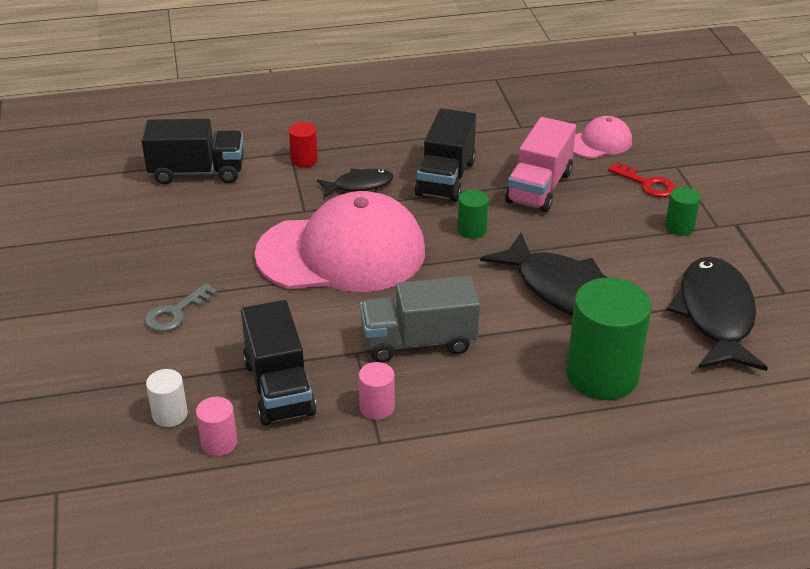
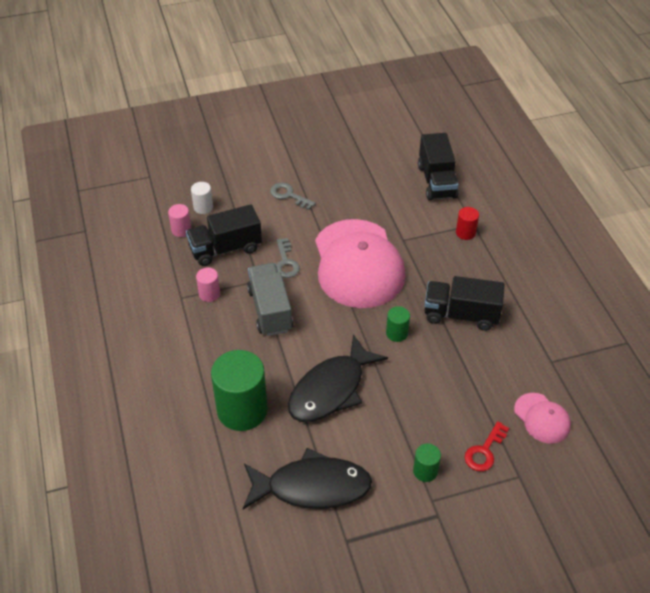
camera: 85 degrees right, 10 degrees up
black fish [317,169,393,198] -> none
pink truck [505,117,576,212] -> none
none -> grey key [276,238,300,278]

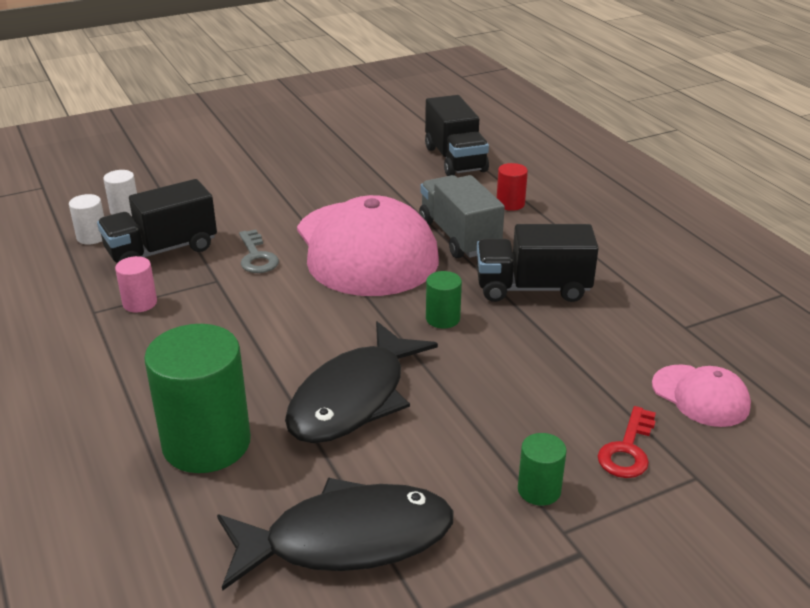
camera: 10 degrees left, 15 degrees down
pink cylinder [168,204,191,237] -> white cylinder [69,194,104,245]
grey truck [247,263,293,336] -> grey truck moved to [419,175,505,258]
grey key [270,183,316,210] -> none

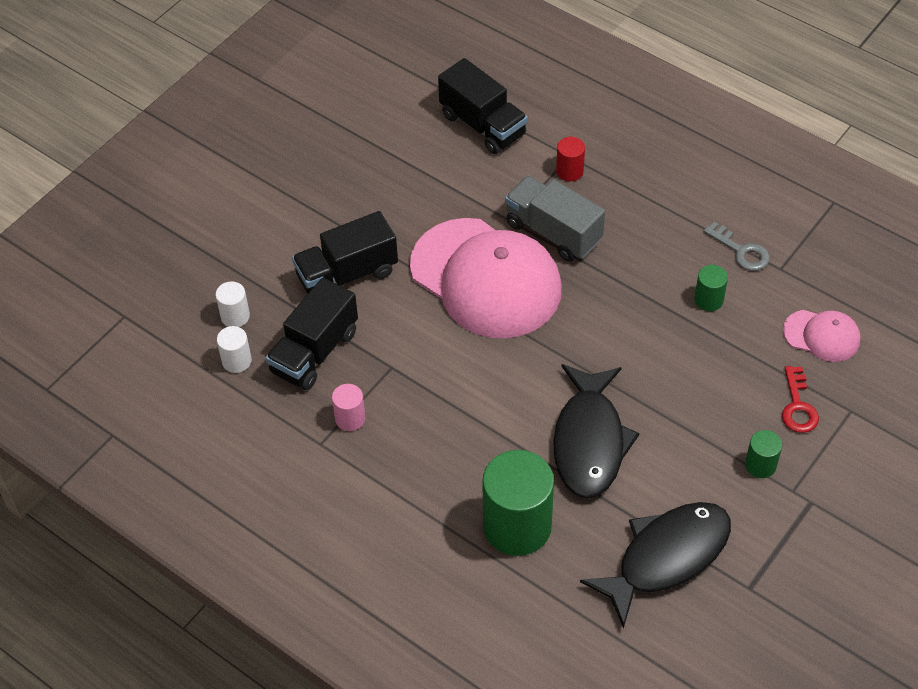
camera: 25 degrees left, 20 degrees up
grey key [239,230,279,273] -> grey key moved to [703,222,770,271]
green cylinder [426,271,462,328] -> green cylinder moved to [694,265,728,311]
black truck [477,224,599,302] -> black truck moved to [292,211,398,294]

